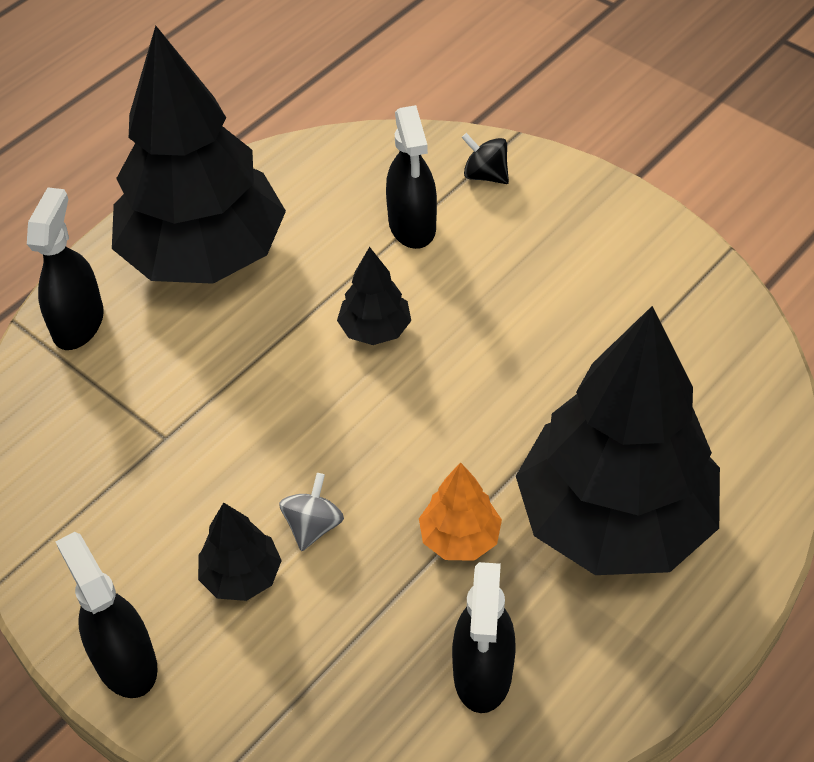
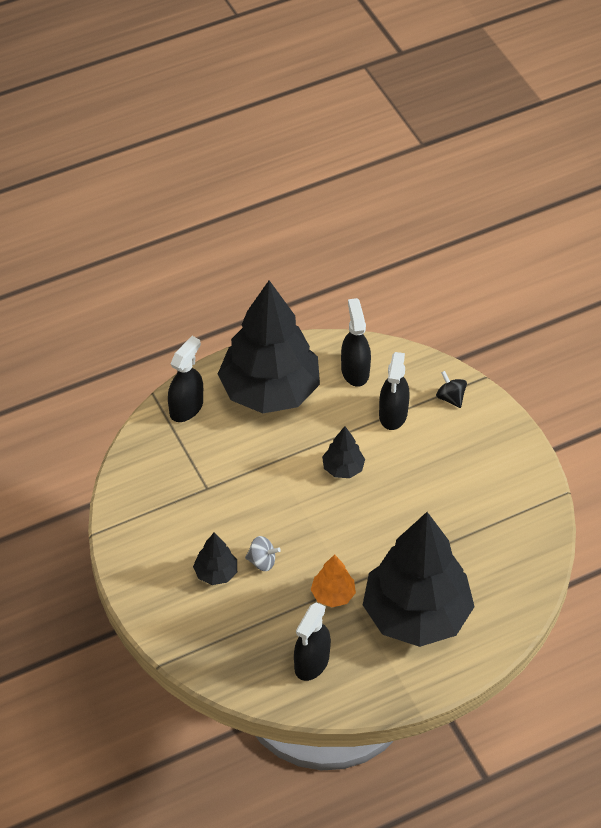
camera: 20 degrees right, 0 degrees up
black spray bottle [55,532,158,698] -> black spray bottle moved to [341,298,371,387]
grey spinning top [279,473,344,551] -> grey spinning top turned 60 degrees clockwise [245,536,281,571]

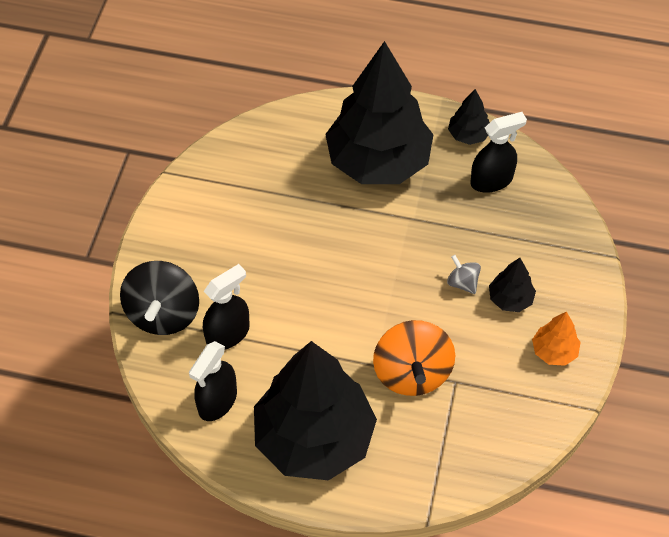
camera: 140 degrees left, 5 degrees up
black spray bottle [168,336,203,422] -> none
orange tree [311,554,356,607] -> orange tree moved to [532,312,581,366]
black tree [322,426,365,478] -> black tree moved to [448,89,490,145]
black spinning top [436,371,467,408] -> black spinning top [120,261,199,335], size x2.07
none -> orange spinning top [373,320,455,396]

